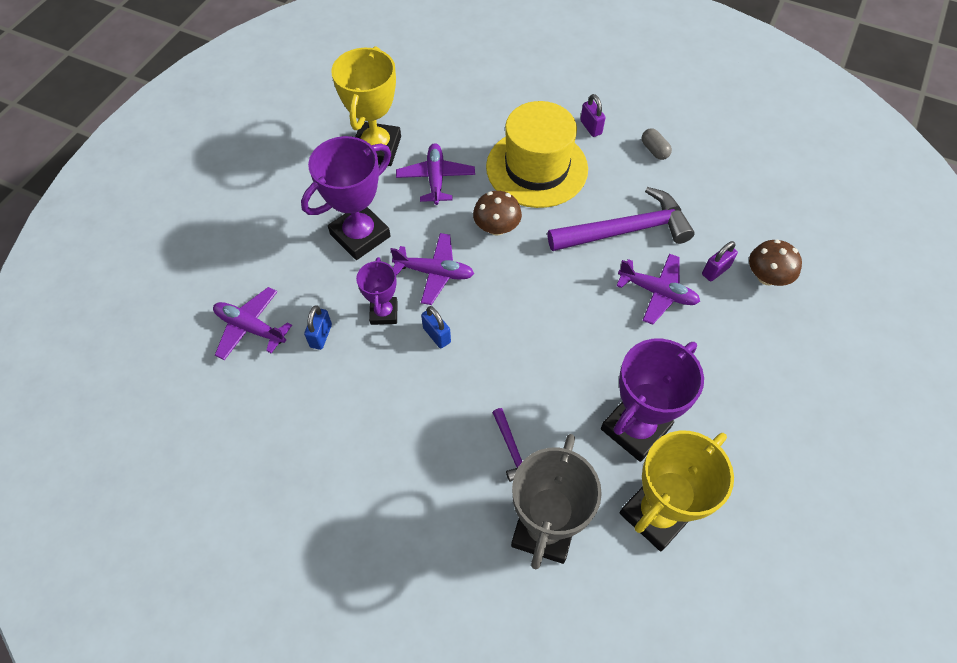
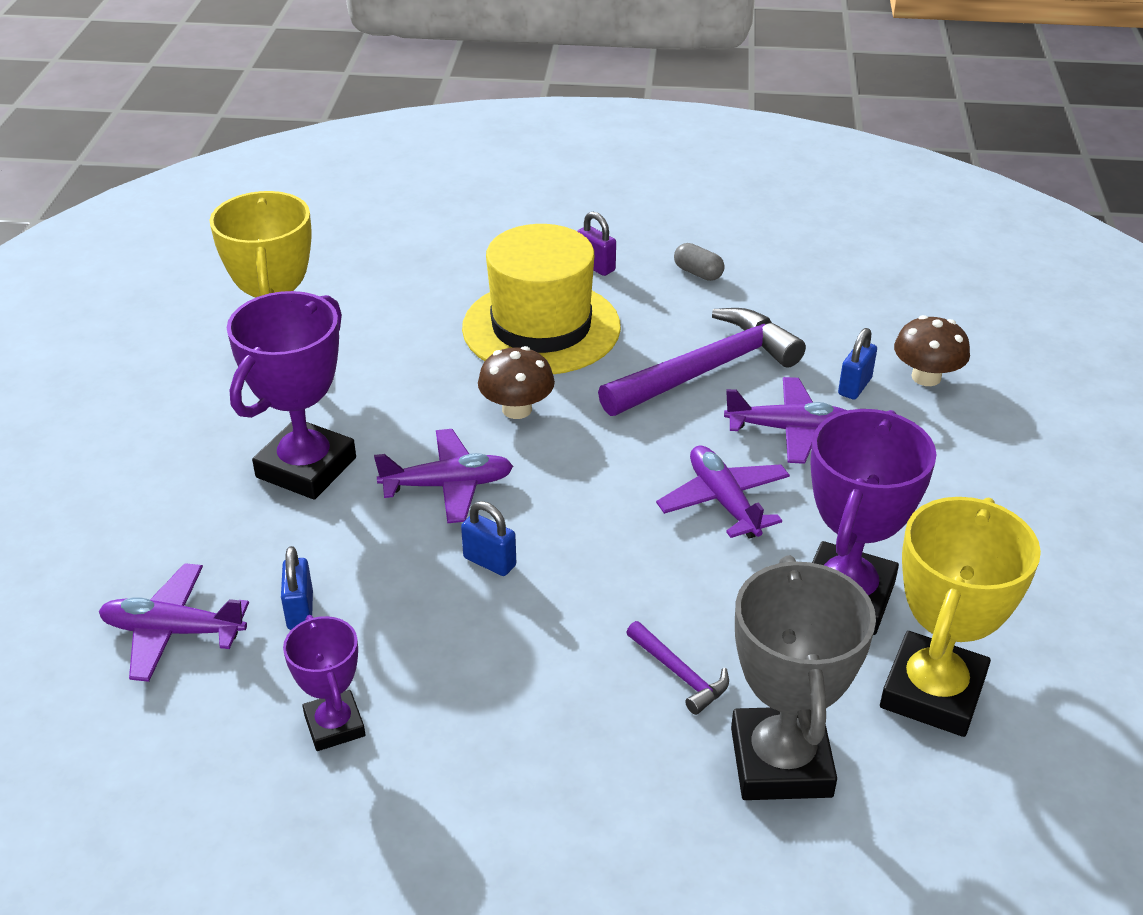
camera: 20 degrees left, 20 degrees down
purple trophy [356,257,398,325] -> purple trophy moved to [283,615,365,751]
purple plane [396,143,475,205] -> purple plane moved to [656,445,790,539]
purple padlock [702,241,738,282] -> blue padlock [838,328,877,400]

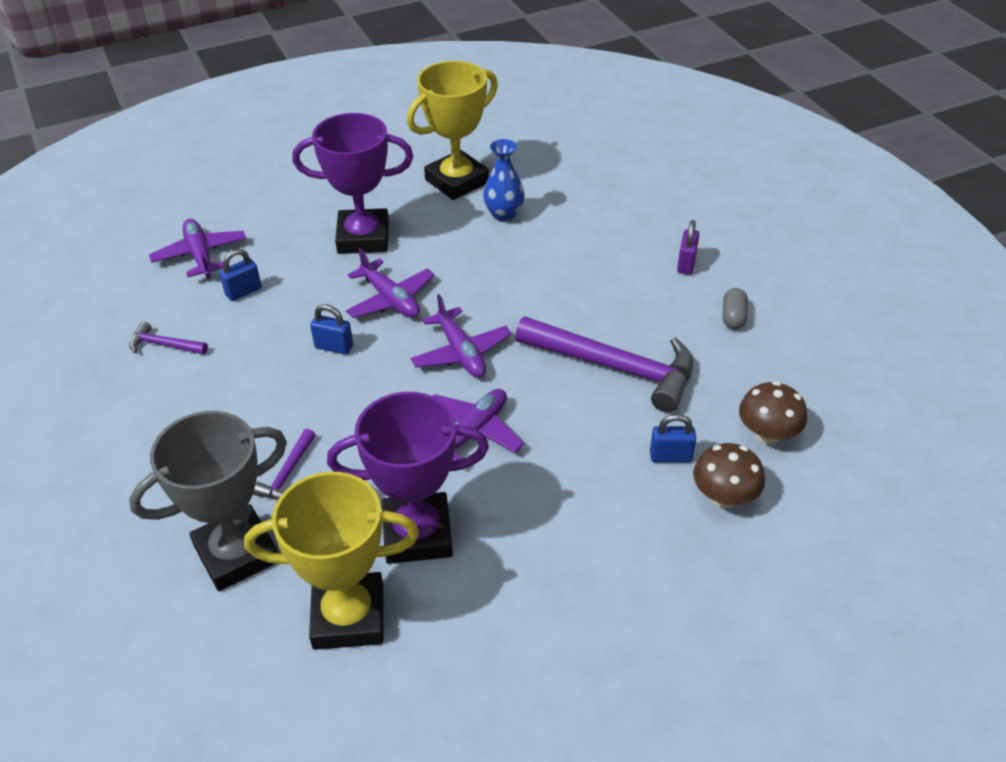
camera: 60 degrees right, 5 degrees up
purple trophy [283,615,365,751] -> purple hammer [129,321,208,355]
blue padlock [461,501,516,576] -> blue padlock turned 75 degrees counterclockwise [310,304,353,355]
yellow hat [462,224,621,374] -> none
brown mushroom [478,346,555,419] -> brown mushroom moved to [739,381,807,444]
purple plane [724,377,847,464] -> purple plane moved to [410,294,512,377]
none -> blue vase [483,139,525,222]

